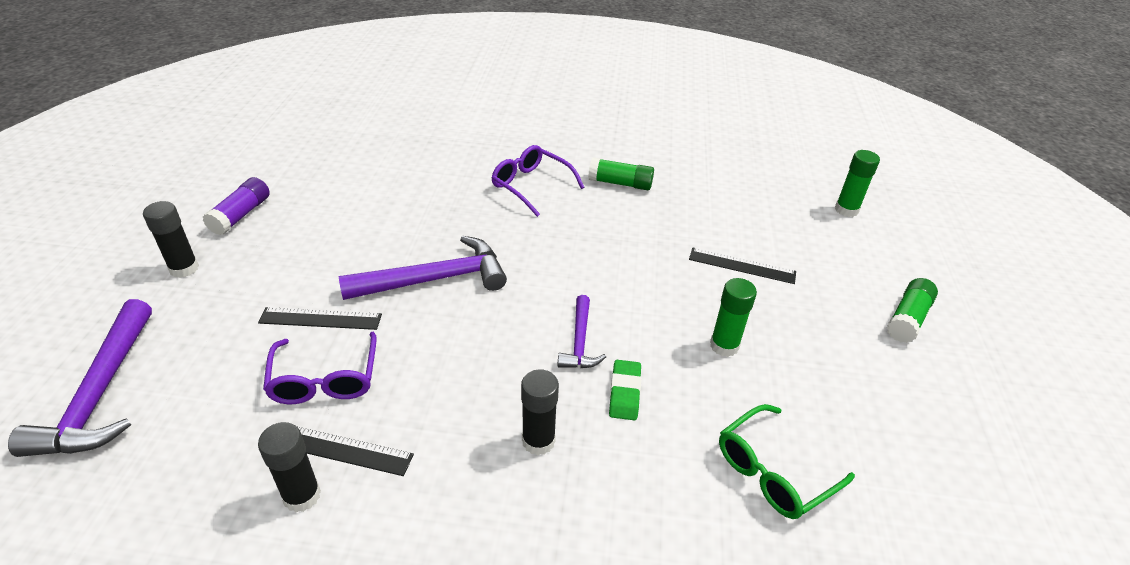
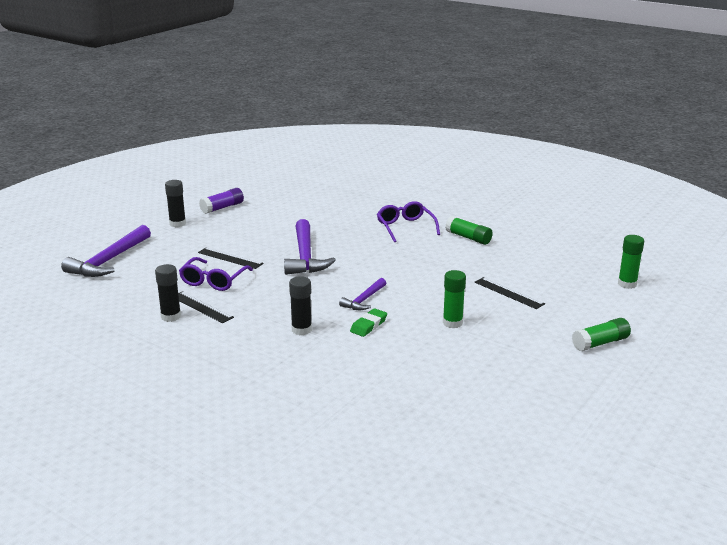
camera: 30 degrees right, 15 degrees down
purple hammer [339,236,507,300] -> purple hammer turned 75 degrees clockwise [284,219,336,275]
green glasses [719,404,855,519] -> none

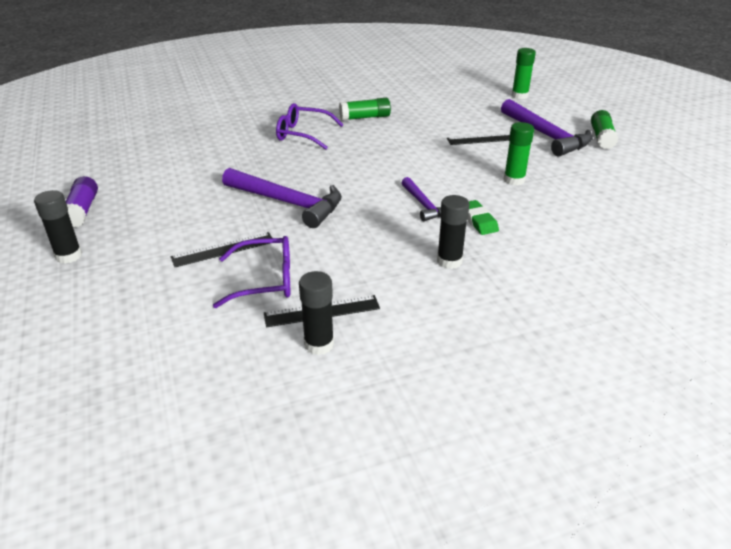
camera: 55 degrees left, 10 degrees up
purple hammer [61,225,151,277] -> purple hammer moved to [501,99,593,157]
purple glasses [179,257,253,291] -> purple glasses turned 60 degrees counterclockwise [213,236,290,308]

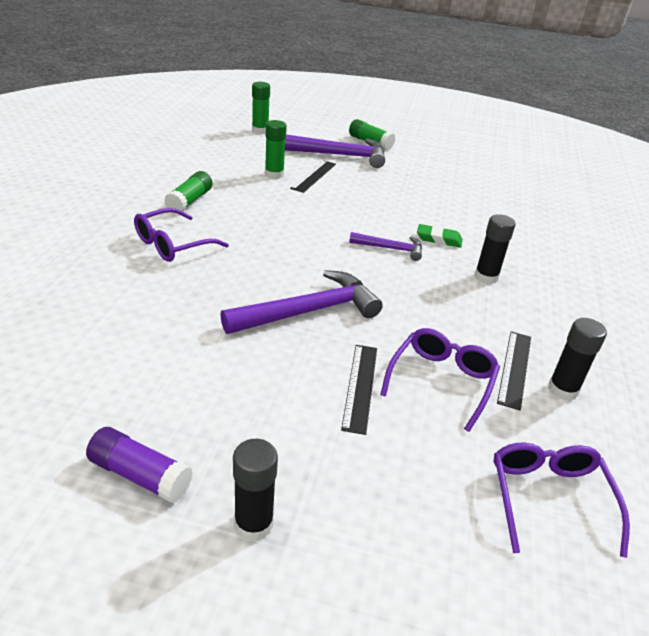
camera: 60 degrees left, 0 degrees up
green glue stick [504,122,534,186] -> green glue stick moved to [265,120,287,179]
none -> purple glasses [494,442,630,558]

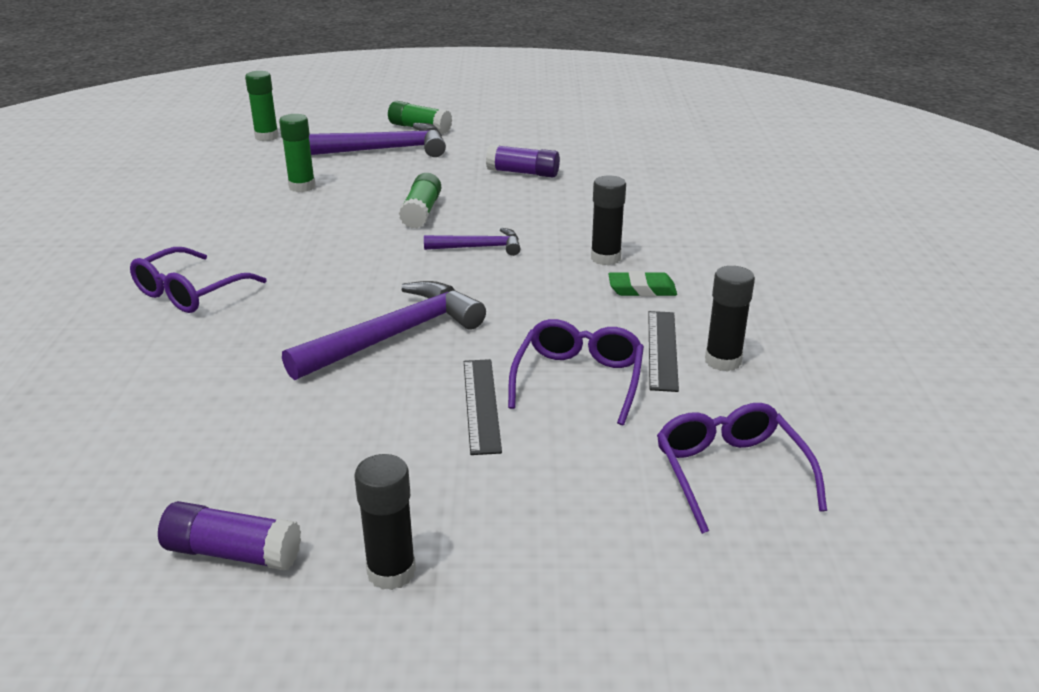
camera: 10 degrees left, 5 degrees down
green glue stick [164,171,212,214] -> green glue stick moved to [399,173,441,228]
black ruler [290,160,336,193] -> none
green eraser [417,224,462,248] -> green eraser moved to [608,271,677,297]
none -> purple glue stick [486,144,560,178]

